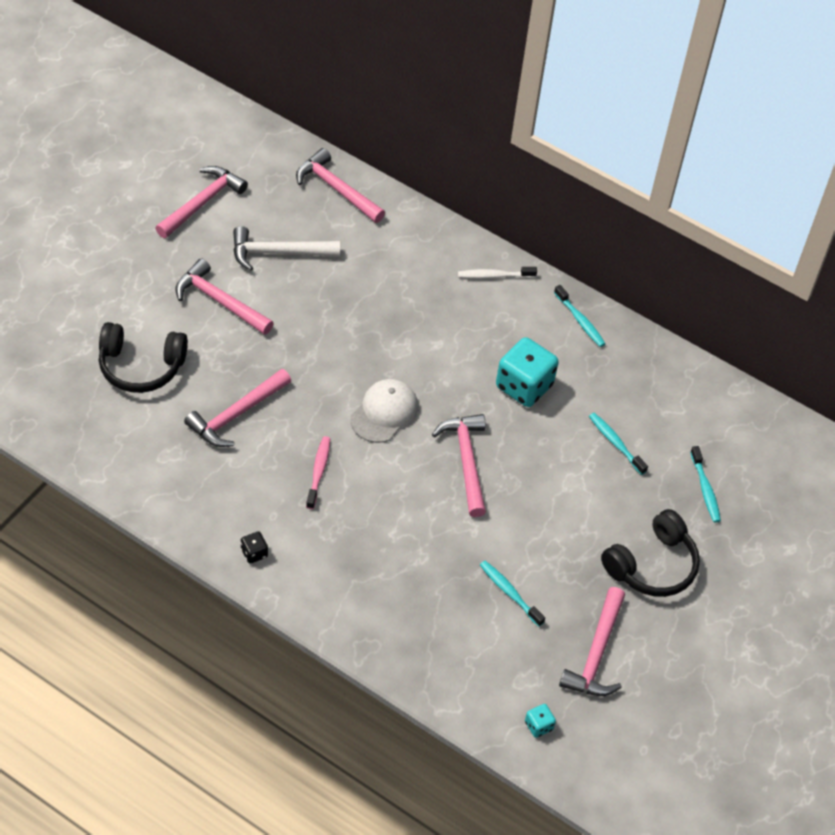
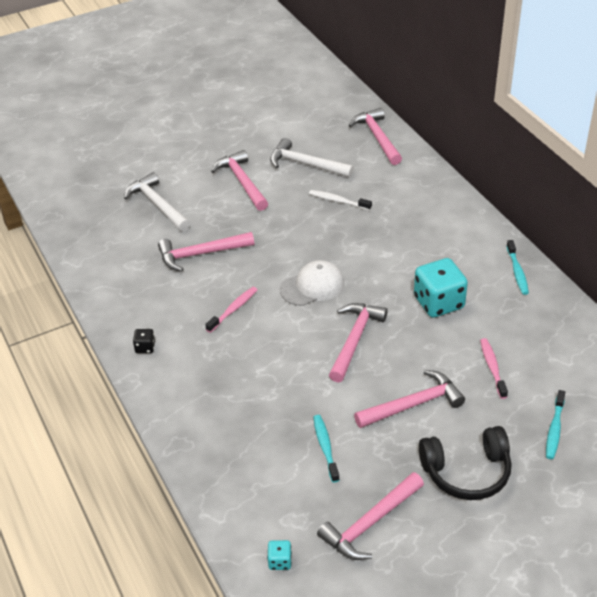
camera: 35 degrees right, 10 degrees down
black headphones [99,322,188,393] -> white hammer [124,172,190,232]
pink hammer [155,166,248,238] -> pink hammer moved to [354,370,465,428]
white toothbrush [458,267,537,279] -> white toothbrush moved to [309,190,372,211]
turquoise toothbrush [589,413,648,475] -> pink toothbrush [480,338,508,399]

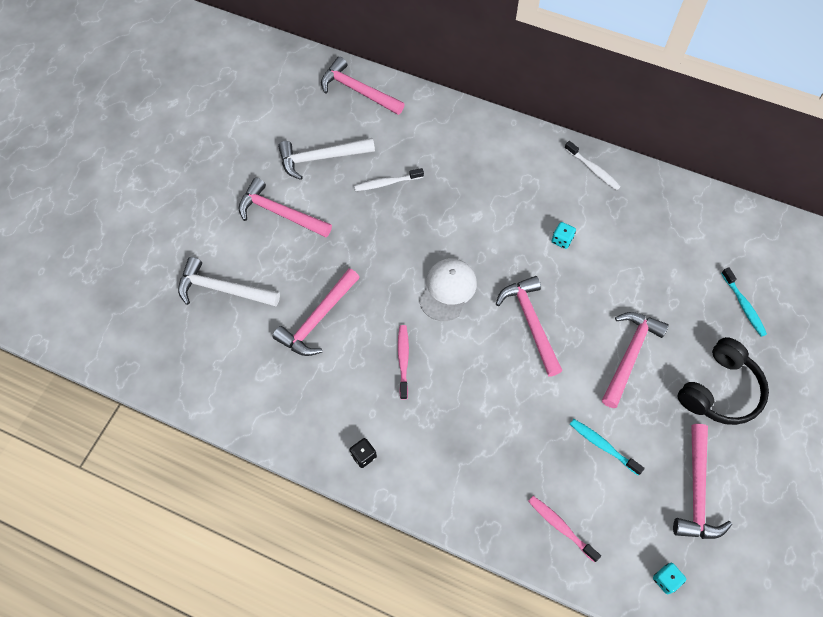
camera: 40 degrees left, 20 degrees up
turquoise dice [414,258,468,318] -> turquoise dice [552,222,576,249], size x0.45
pink toothbrush [480,338,508,399] -> pink toothbrush moved to [528,496,601,563]
turquoise toothbrush [506,240,529,295] -> white toothbrush [564,141,621,190]

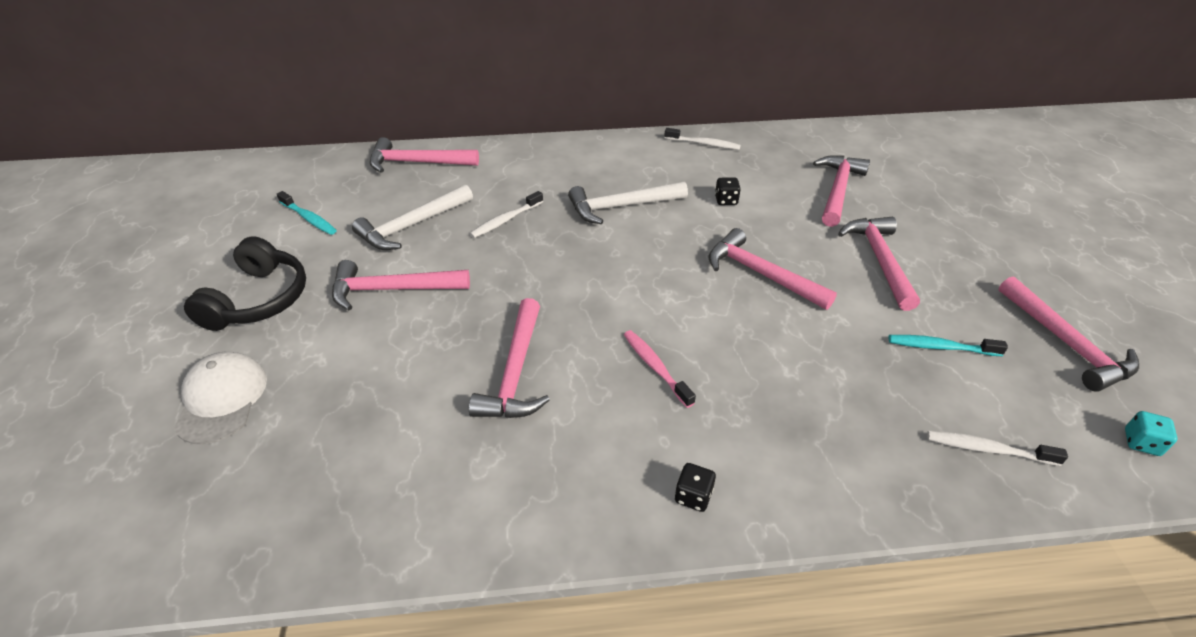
camera: 30 degrees left, 20 degrees down
white hammer [178,257,280,307] -> white hammer moved to [568,181,688,224]
white cap [419,258,477,321] -> white cap moved to [174,352,267,444]
pink toothbrush [528,496,601,563] -> white toothbrush [927,431,1068,466]
turquoise dice [552,222,576,249] -> black dice [715,177,741,205]
black headphones [678,337,769,425] -> black headphones moved to [184,236,306,331]
turquoise toothbrush [721,267,767,337] -> turquoise toothbrush moved to [277,191,337,235]
none -> pink hammer [813,155,870,227]

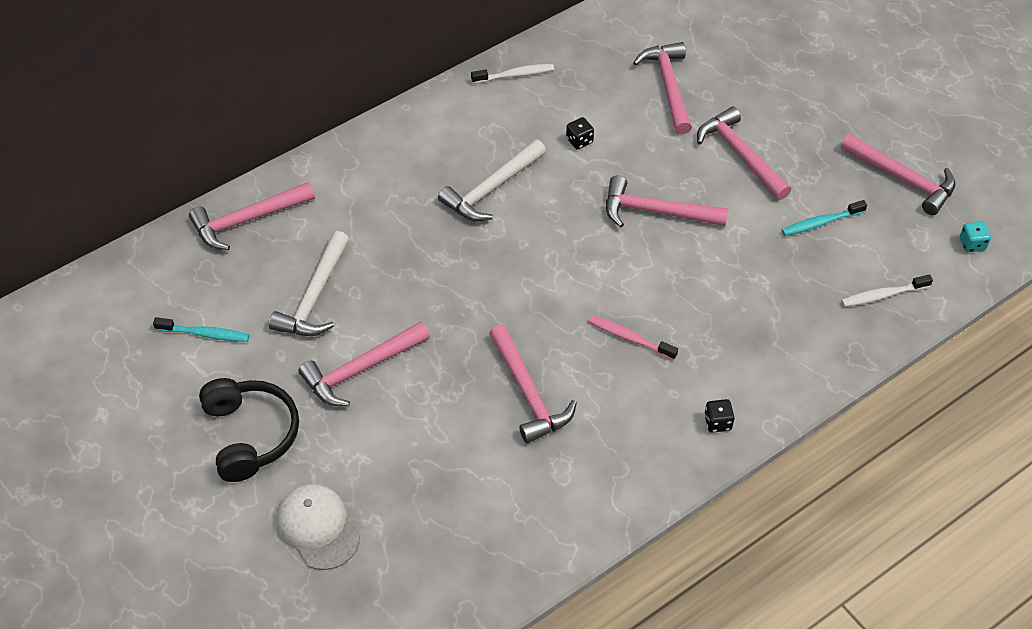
camera: 30 degrees left, 10 degrees up
white toothbrush [470,191,543,238] -> none

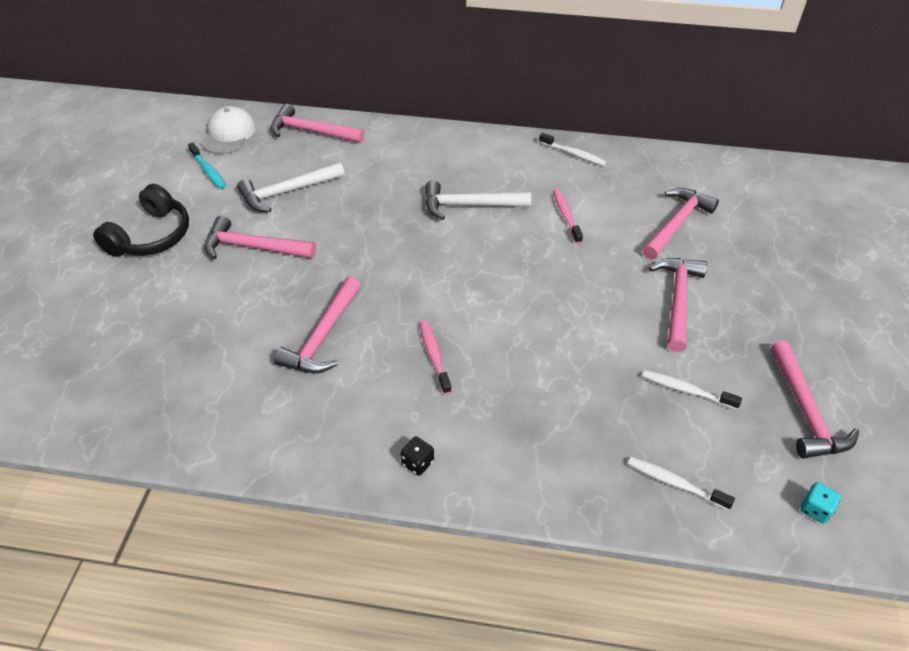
camera: 45 degrees right, 5 degrees down
white cap [276,484,360,570] -> white cap moved to [201,106,256,154]
black dice [566,117,594,150] -> pink toothbrush [553,189,583,244]
pink hammer [606,176,728,227] -> none
turquoise toothbrush [781,200,867,236] -> white toothbrush [642,370,742,410]

